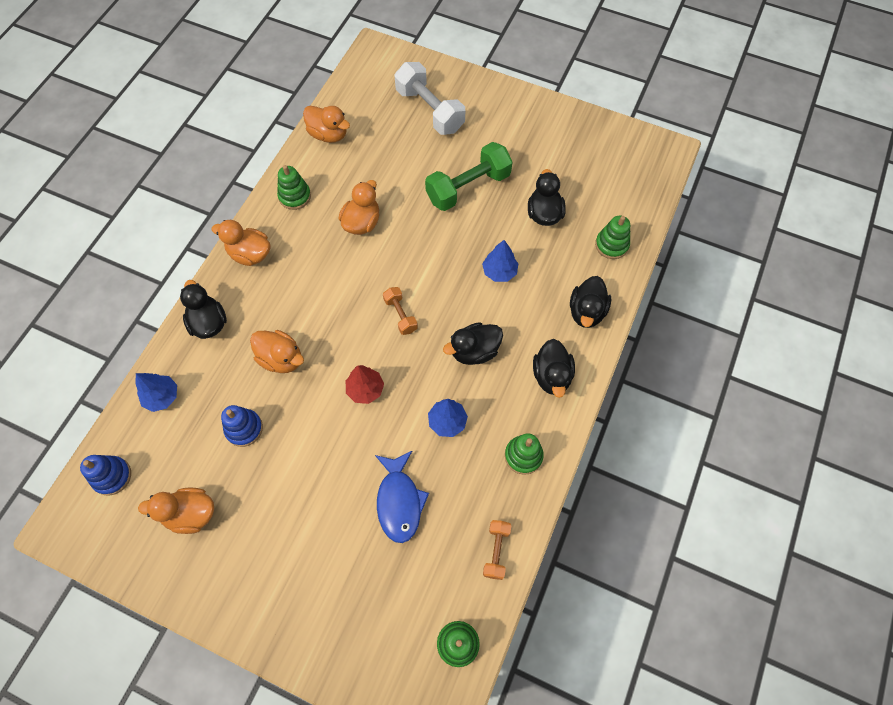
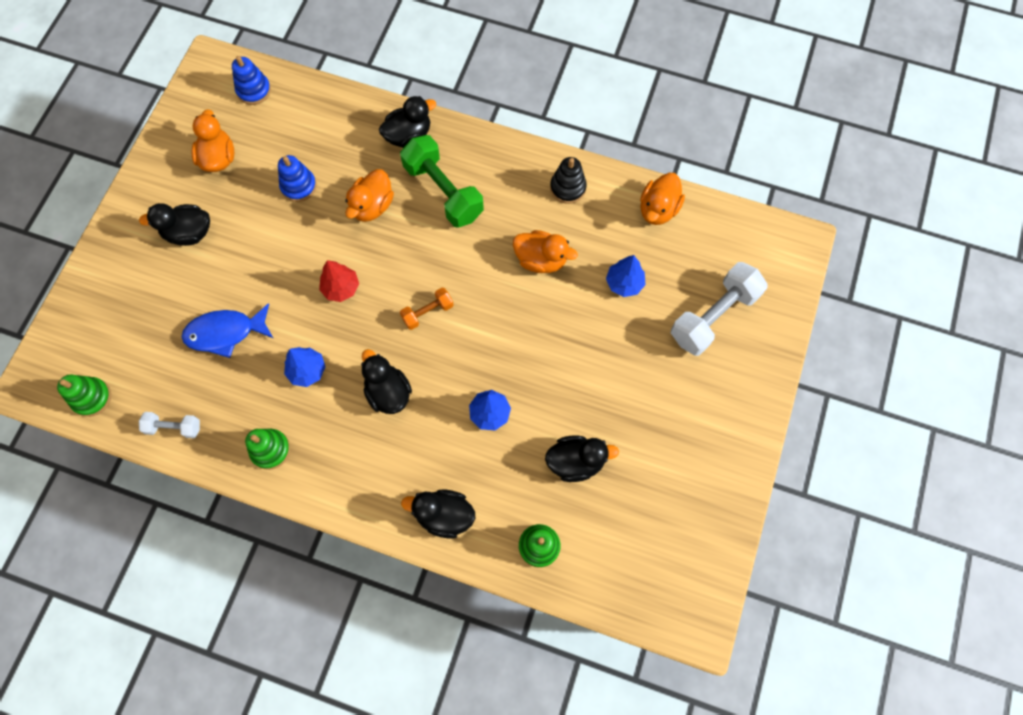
camera: 85 degrees right, 5 degrees up
blue tree [135,373,177,412] -> blue tree moved to [606,255,646,297]
orange duck [211,220,270,266] -> none
green stacking toy [277,165,311,210] -> black stacking toy [550,157,587,204]
green dumbbell [425,142,513,211] -> green dumbbell moved to [400,135,484,228]
orange dumbbell [483,520,512,580] -> white dumbbell [139,412,200,438]
black duck [533,339,575,398] -> black duck moved to [139,203,210,246]

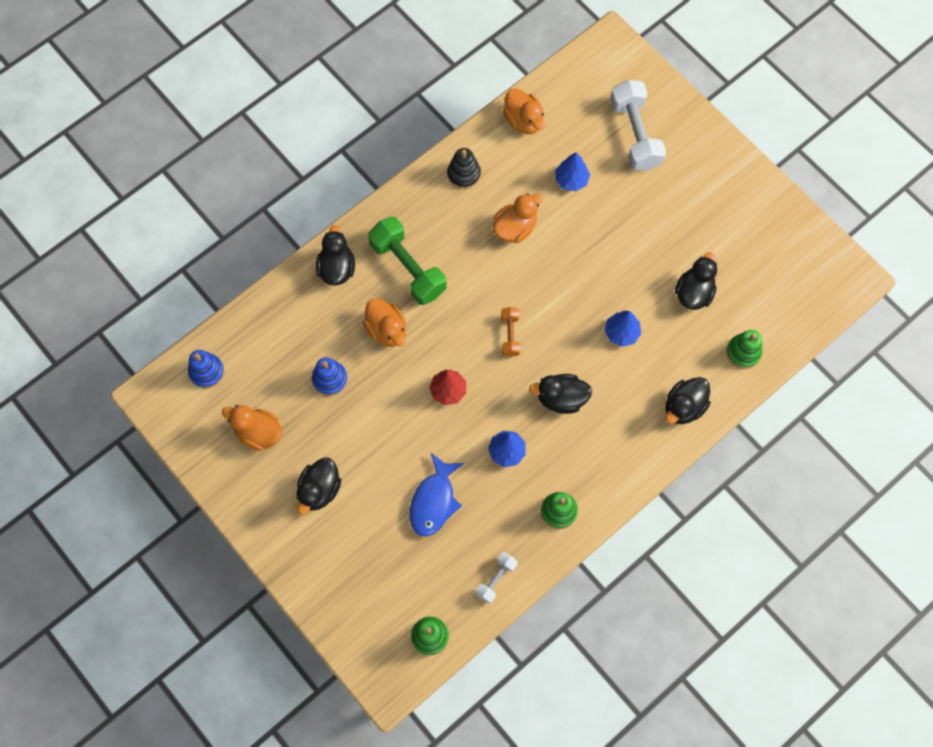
camera: 60 degrees left, 0 degrees up
green dumbbell [400,135,484,228] -> green dumbbell turned 60 degrees clockwise [368,217,447,305]

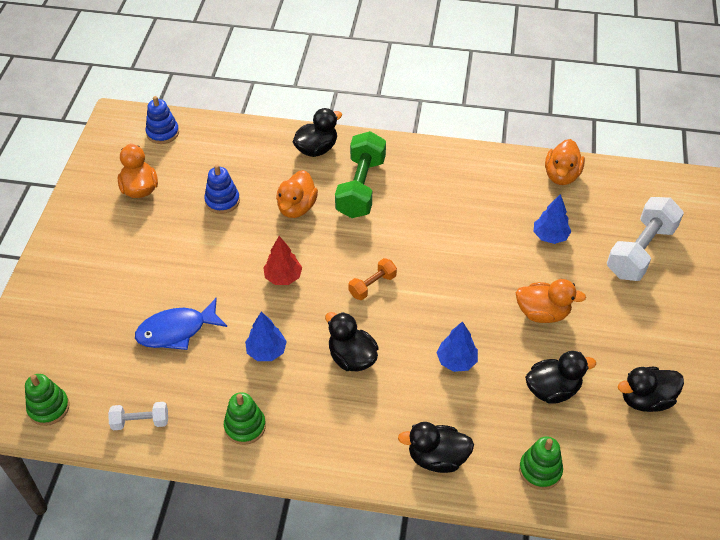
camera: 50 degrees right, 20 degrees down
black duck [296,457,342,515] -> black duck moved to [618,367,684,412]
black stacking toy [447,148,481,189] -> none
orange duck [493,194,543,243] -> orange duck moved to [516,279,586,323]

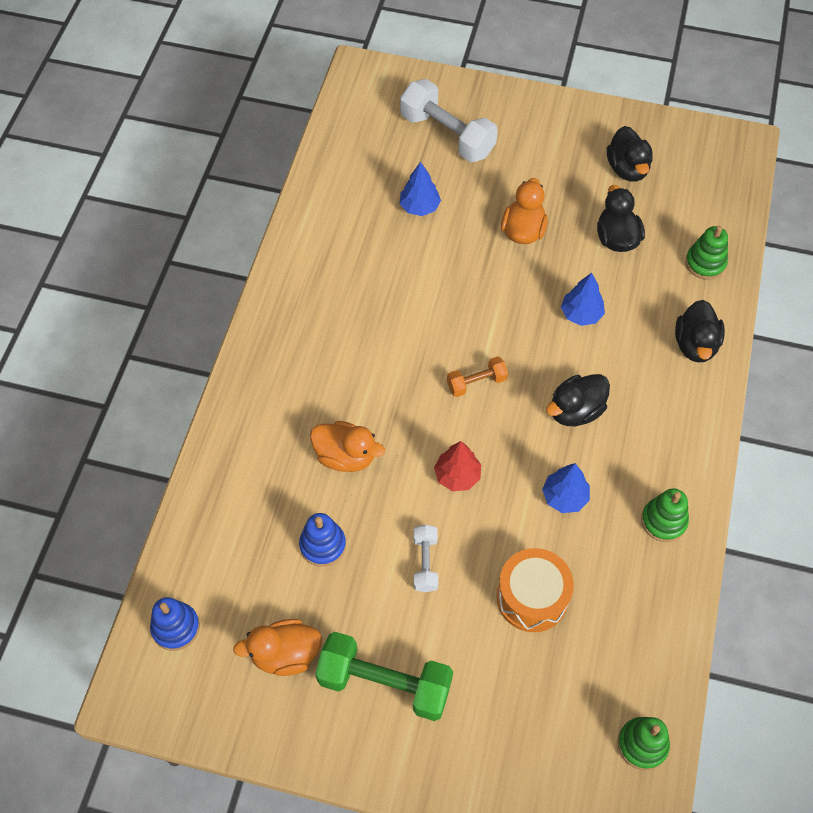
camera: 85 degrees left, 10 degrees up
white dumbbell [108,402,168,430] -> white dumbbell moved to [413,525,438,592]
blue fish [135,298,227,350] -> orange drum [496,548,574,632]
black duck [293,108,342,157] -> none
green dumbbell [335,131,386,218] -> green dumbbell moved to [315,632,453,721]
orange dumbbell [348,258,397,300] -> orange dumbbell turned 75 degrees counterclockwise [447,356,508,397]
orange duck [545,139,585,185] -> none

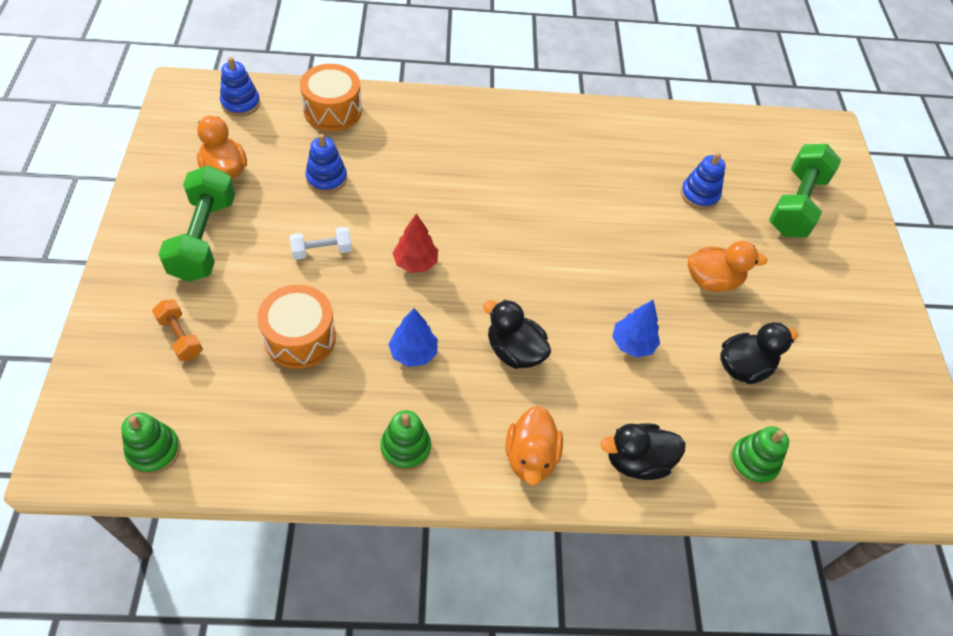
camera: 70 degrees right, 5 degrees down
orange duck [310,421,385,472] -> orange duck moved to [505,406,563,485]
white dumbbell [400,79,498,162] -> green dumbbell [769,144,841,237]
blue tree [400,162,441,216] -> blue stacking toy [681,153,726,210]
orange dumbbell [447,356,508,397] -> orange dumbbell moved to [152,300,203,361]
black duck [607,126,653,182] -> none
none -> orange drum [300,64,362,131]

